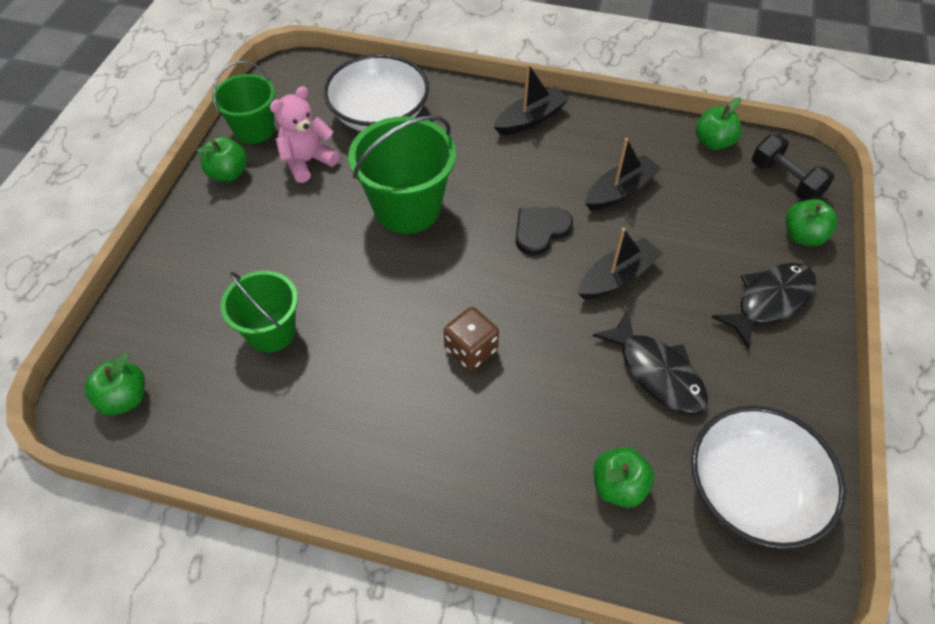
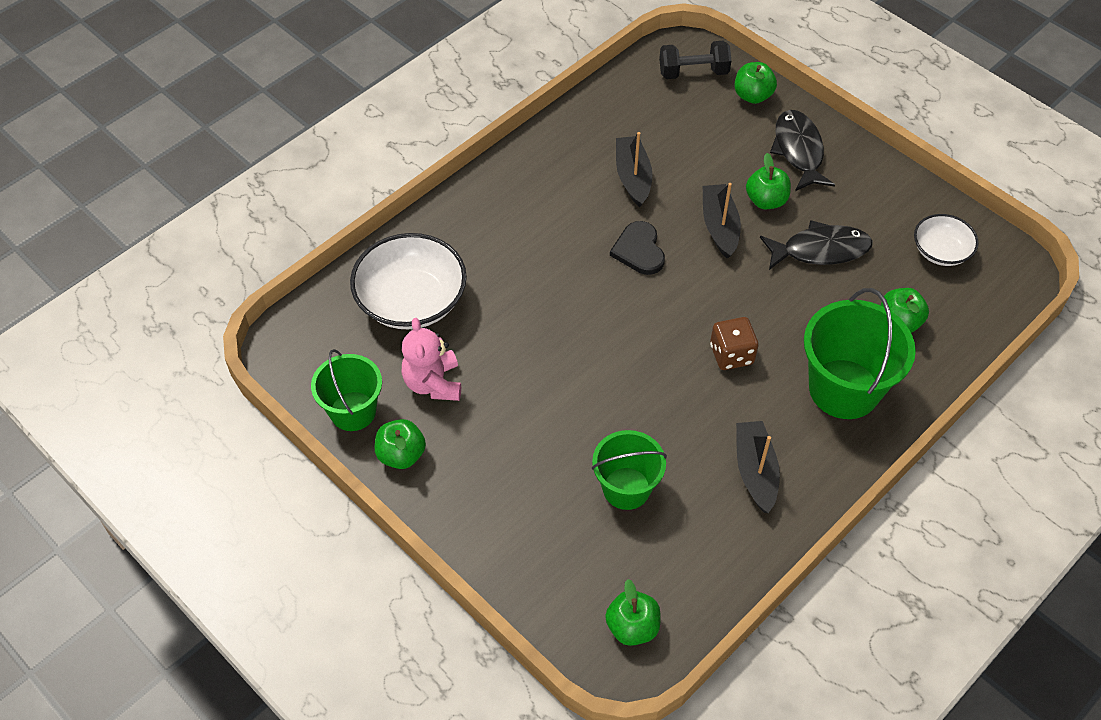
camera: 60 degrees left, 0 degrees up
green bucket [348,115,456,234] -> green bucket moved to [804,288,916,419]
black boat [494,64,569,135] -> black boat moved to [736,421,780,513]
white bowl [691,406,846,549] -> white bowl [914,214,979,266], size x0.57
green apple [696,97,742,150] -> green apple moved to [746,153,791,209]

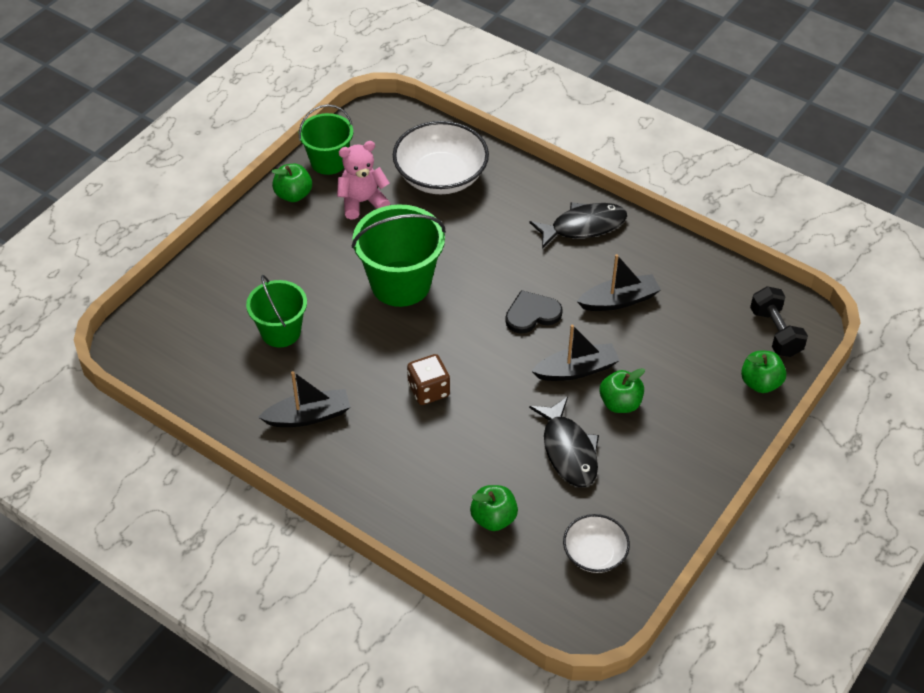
camera: 80 degrees right, 5 degrees down
green apple [605,579,661,646] -> none
black fish [770,110,835,191] -> black fish moved to [529,202,627,249]
green bucket [804,288,916,419] -> green bucket moved to [352,204,446,307]

